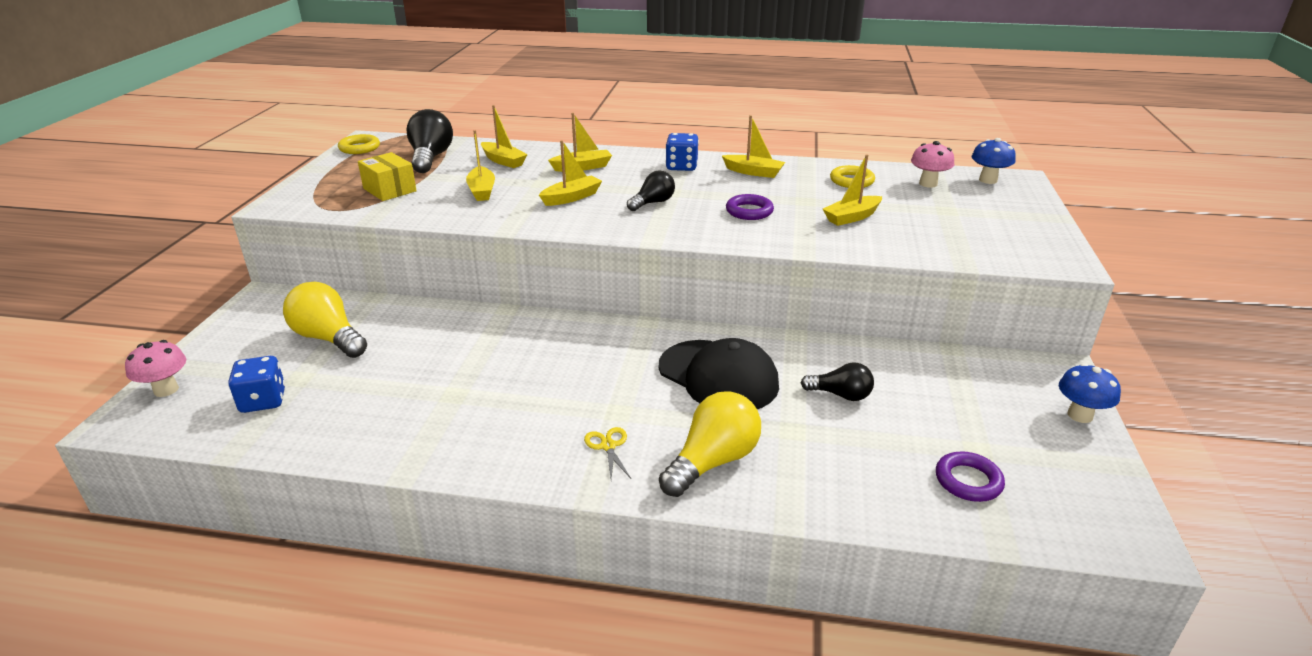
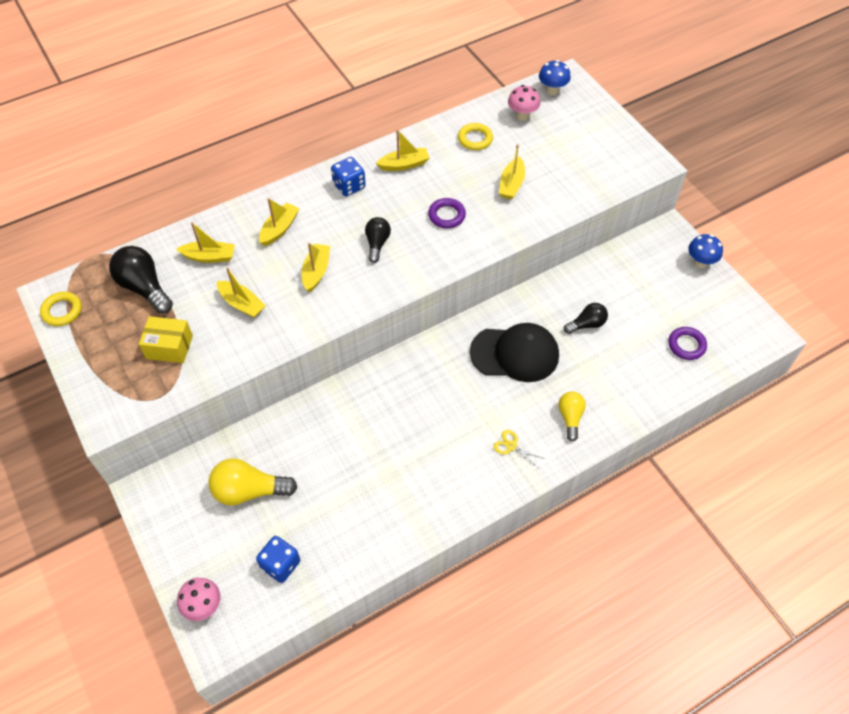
camera: 40 degrees left, 25 degrees up
yellow light bulb [659,391,761,497] -> yellow light bulb [558,391,586,442], size x0.61

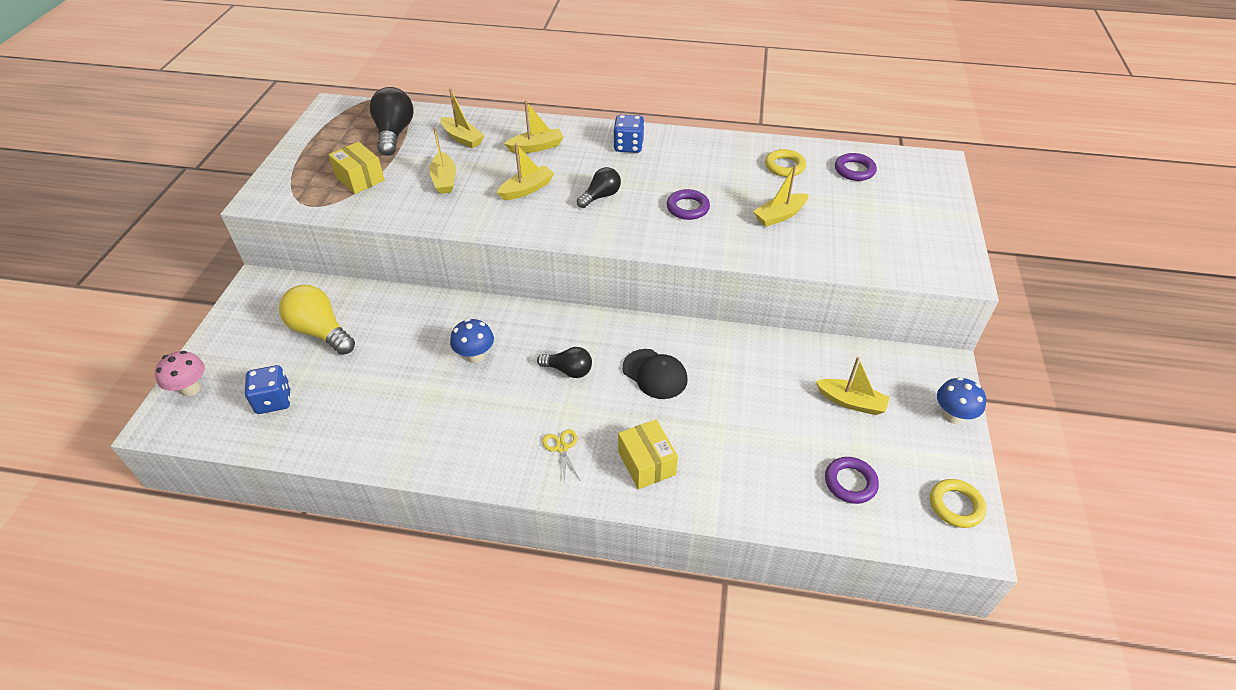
camera: 40 degrees right, 10 degrees down
yellow ring [40,292,82,326] -> yellow ring moved to [930,479,987,528]
yellow boat [376,130,430,171] -> yellow boat moved to [816,357,890,415]
black cap [470,323,559,382] -> black cap [622,349,687,399], size x0.64
pink mushroom [508,85,540,121] -> purple ring [835,153,877,181]
blue mushroom [539,60,571,95] -> blue mushroom moved to [450,319,494,363]
yellow light bulb [558,391,586,442] -> yellow box [618,419,678,489]
black light bulb [564,303,608,334] -> black light bulb moved to [537,347,592,378]

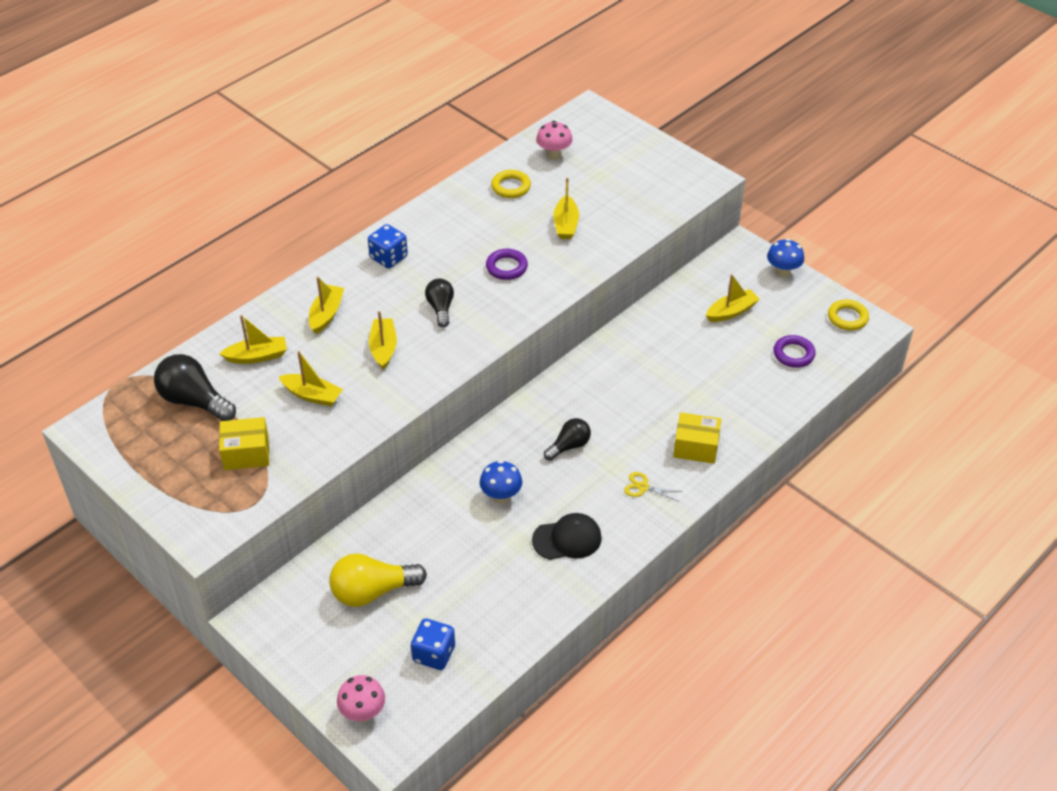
camera: 55 degrees left, 0 degrees up
black cap [622,349,687,399] -> black cap moved to [532,513,602,560]
purple ring [835,153,877,181] -> pink mushroom [536,121,572,160]

